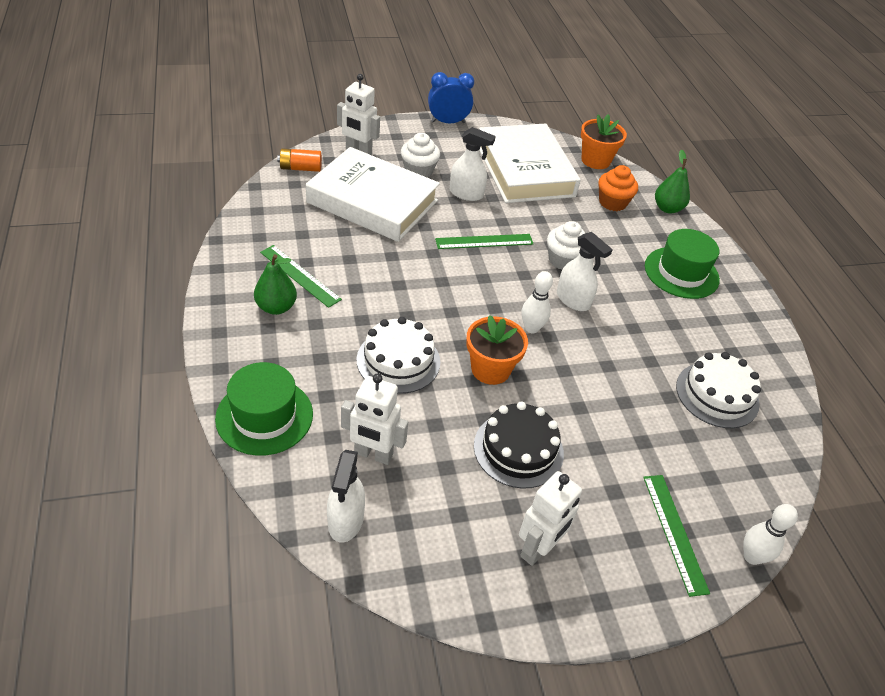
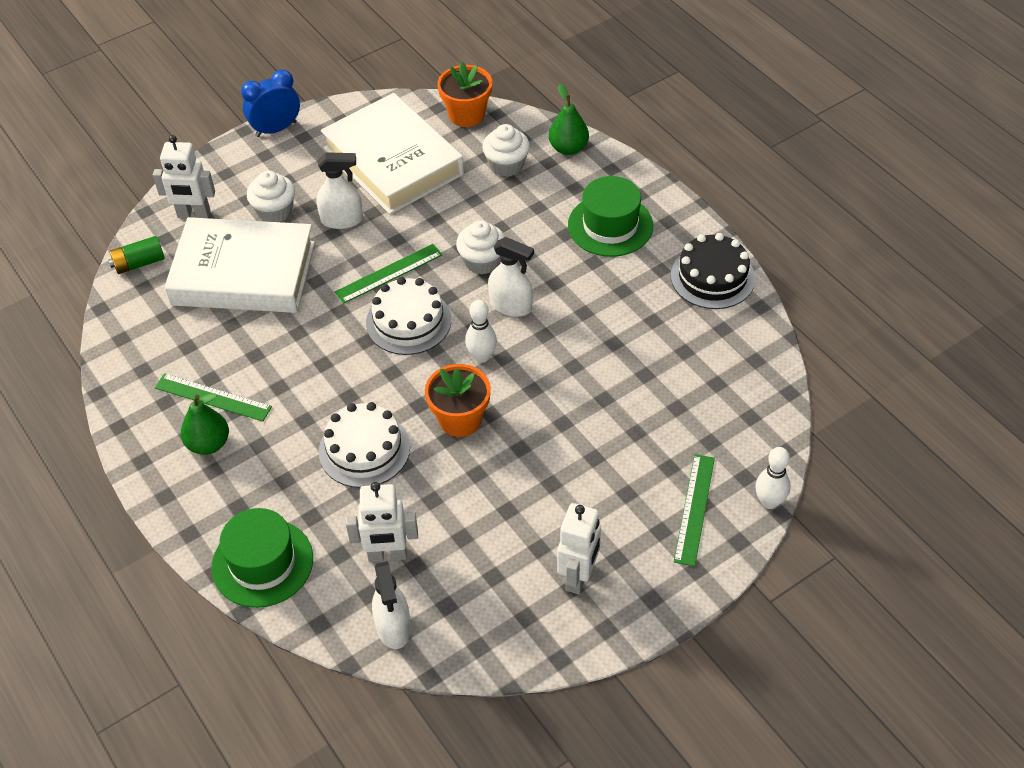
camera: 15 degrees left, 5 degrees up
orange battery [277,148,322,172] -> green battery [108,236,165,274]
black cake [474,401,564,489] -> black cake moved to [671,233,755,309]
orange cupcake [598,165,638,211] -> white cupcake [482,124,530,177]
green ruler [643,475,710,597] -> green ruler turned 45 degrees clockwise [674,454,715,566]
white cake [676,352,761,428] -> white cake moved to [366,277,451,355]

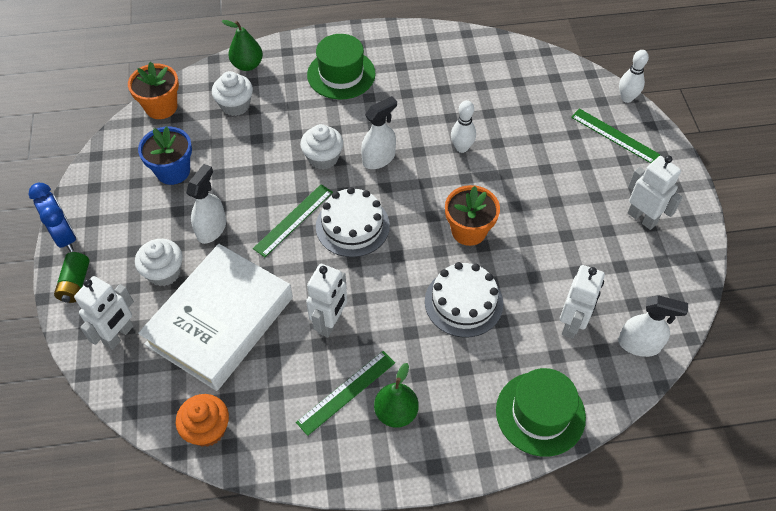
camera: 65 degrees left, 5 degrees up
green battery [108,236,165,274] -> green battery moved to [54,252,90,303]
blue clock [241,70,300,137] -> blue clock turned 150 degrees clockwise [29,183,76,252]
white book [321,93,464,214] -> blue flower pot [138,127,192,185]
green ruler [335,244,442,304] -> green ruler turned 45 degrees clockwise [253,184,333,257]
white bowling pin [465,300,497,363] -> white bowling pin moved to [451,100,476,153]
black cake [671,233,755,309] -> none
none -> orange cupcake [176,394,229,447]
none -> white robot [306,264,347,337]

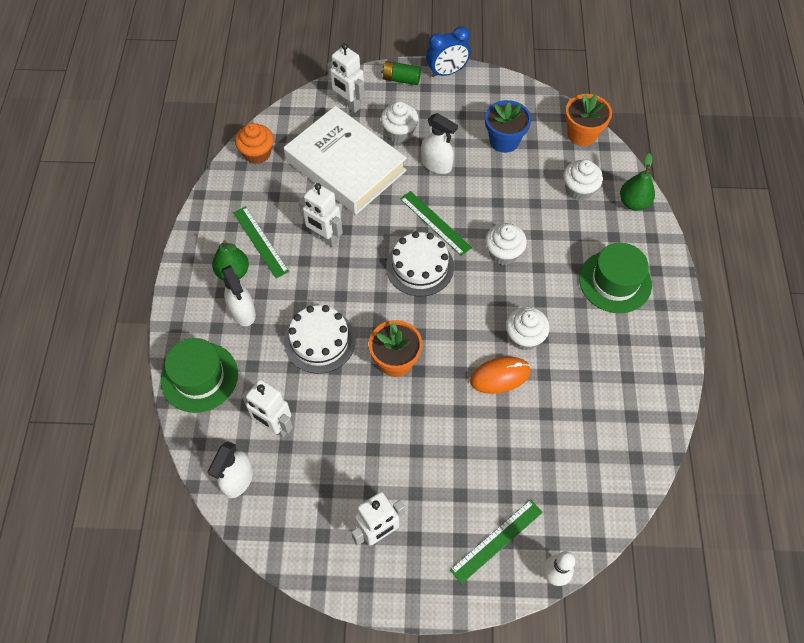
camera: 100 degrees right, 5 degrees up
white spray bottle [361,96,397,169] -> white spray bottle moved to [222,265,256,326]
white bowling pin [451,100,476,153] -> orange mouse [470,357,531,394]
none -> white cupcake [506,307,549,351]

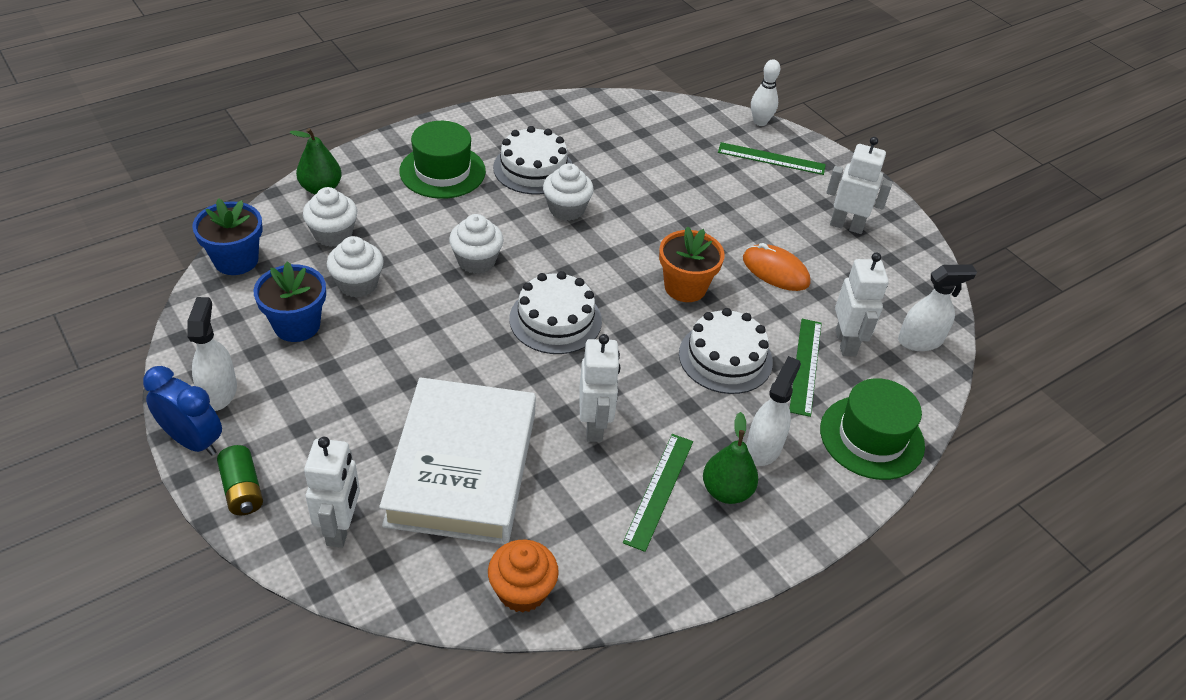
camera: 130 degrees left, 15 degrees down
white cupcake [381,101,419,143] -> white cupcake moved to [327,236,384,297]
green ruler [400,191,472,256] -> green ruler moved to [790,319,822,417]
white spray bottle [421,113,458,174] -> white spray bottle moved to [187,297,237,411]
orange mouse [470,357,531,394] -> orange mouse moved to [743,243,810,291]
orange flower pot [565,94,612,146] -> blue flower pot [192,198,262,275]
none -> white cake [493,126,572,194]

